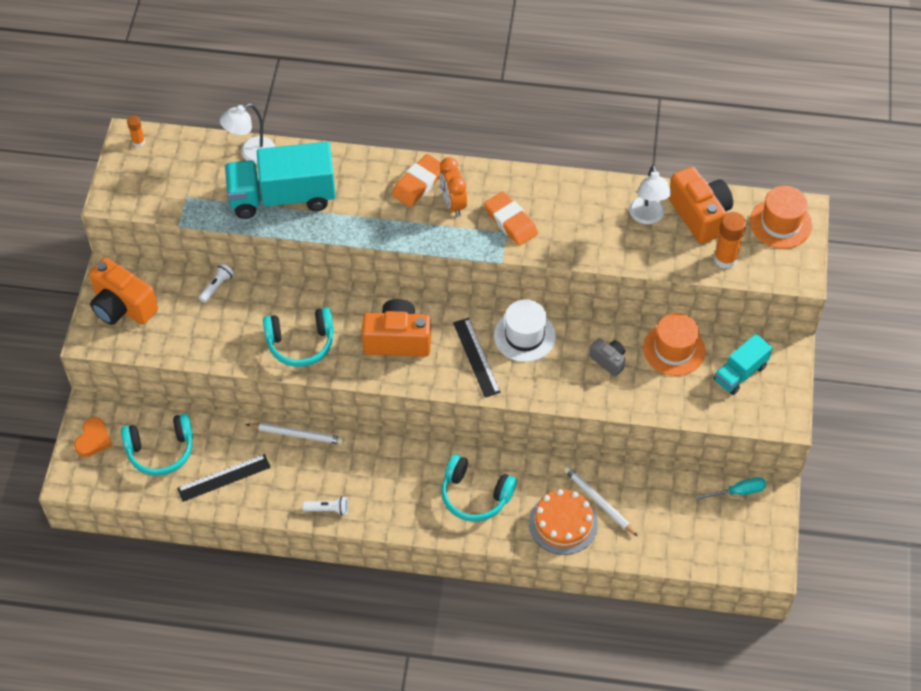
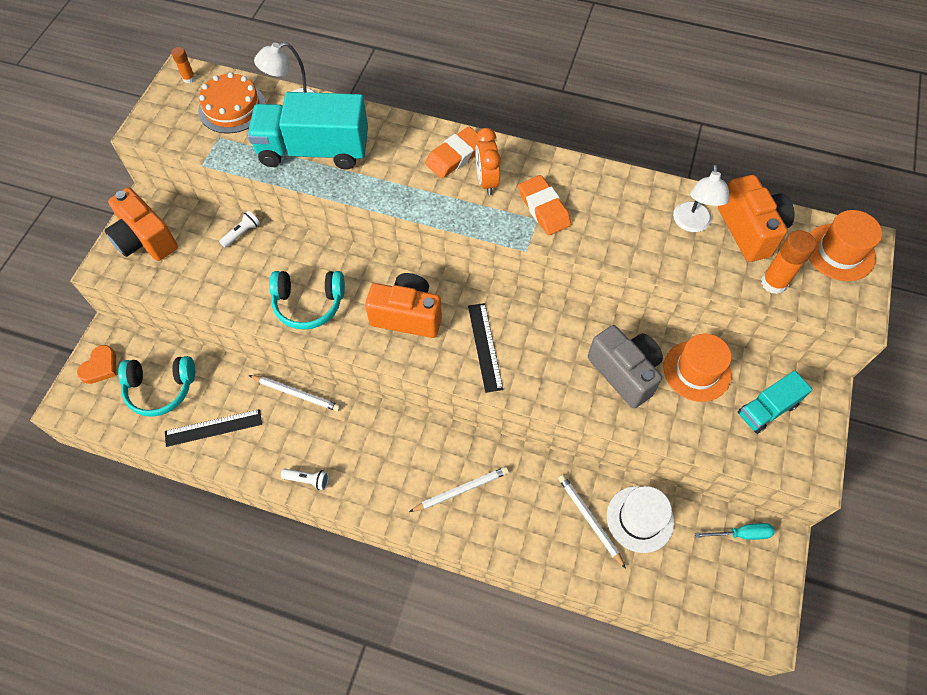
camera: 10 degrees right, 5 degrees up
turquoise headphones [441,454,517,522] -> white pencil [409,467,509,512]
white hat [494,299,556,362] -> white hat moved to [607,486,674,553]
orange cake [529,489,598,555] -> orange cake moved to [198,72,266,133]
grey camera [590,338,625,377] -> grey camera [588,325,663,408], size x1.88

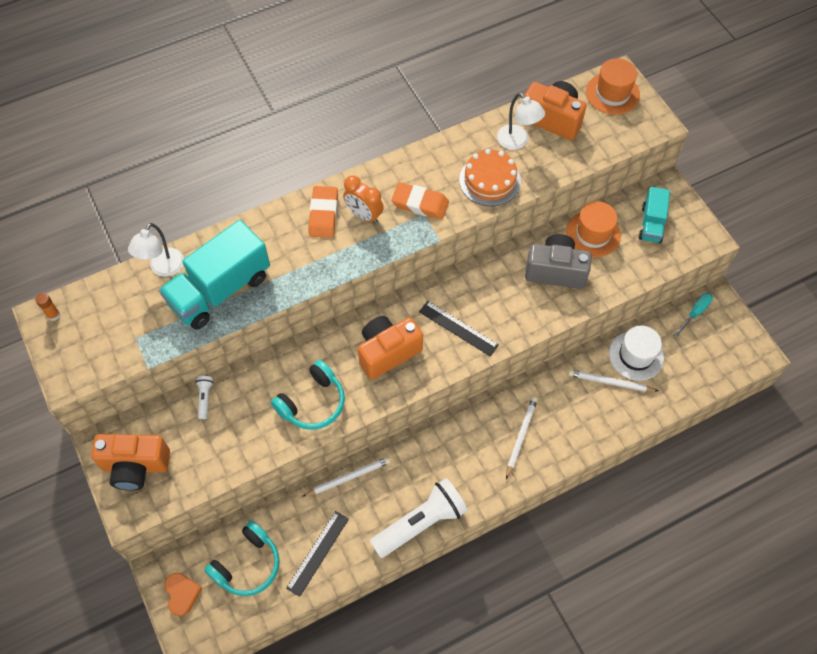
camera: 45 degrees left, 0 degrees up
orange cake [198,72,266,133] -> orange cake moved to [459,149,521,206]
white flashlight [281,469,329,490] -> white flashlight [370,478,468,558], size x2.35
orange glue stick [761,230,816,294] -> none

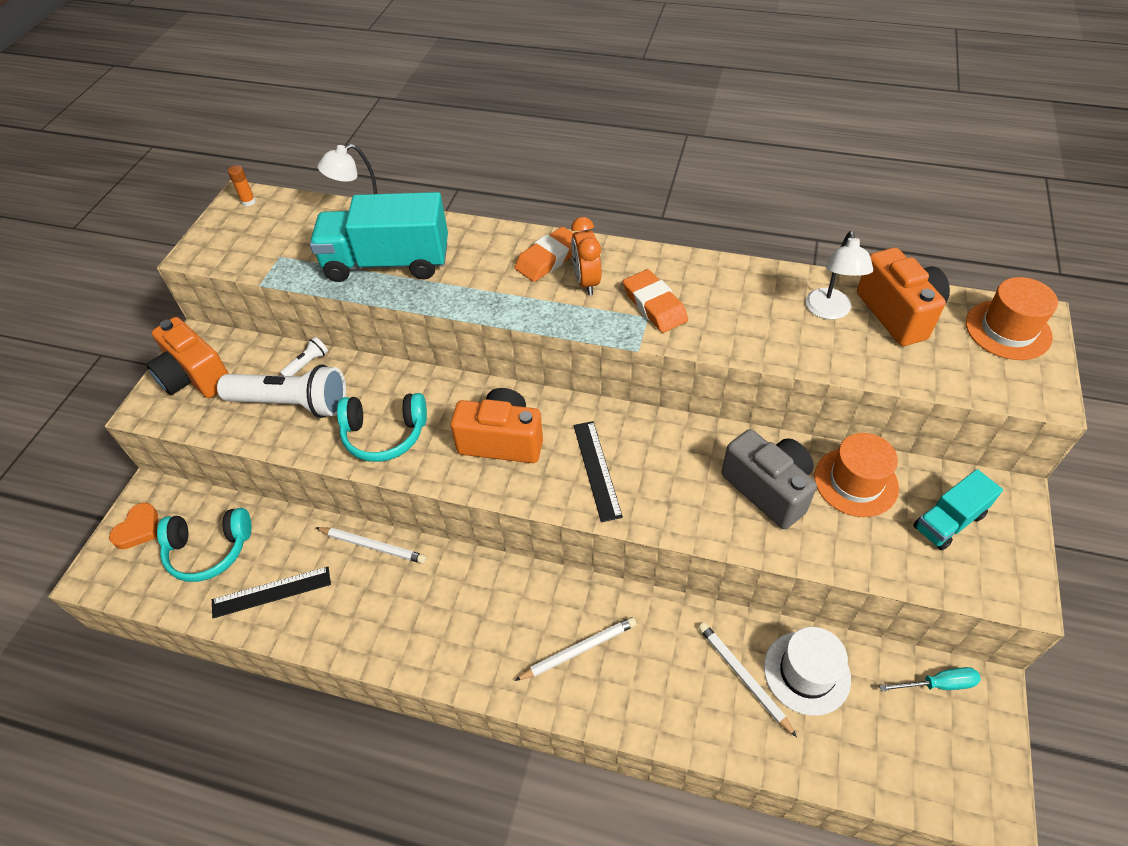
camera: 45 degrees right, 10 degrees down
white flashlight [370,478,468,558] -> white flashlight moved to [217,364,346,418]
orange cake [459,149,521,206] -> none

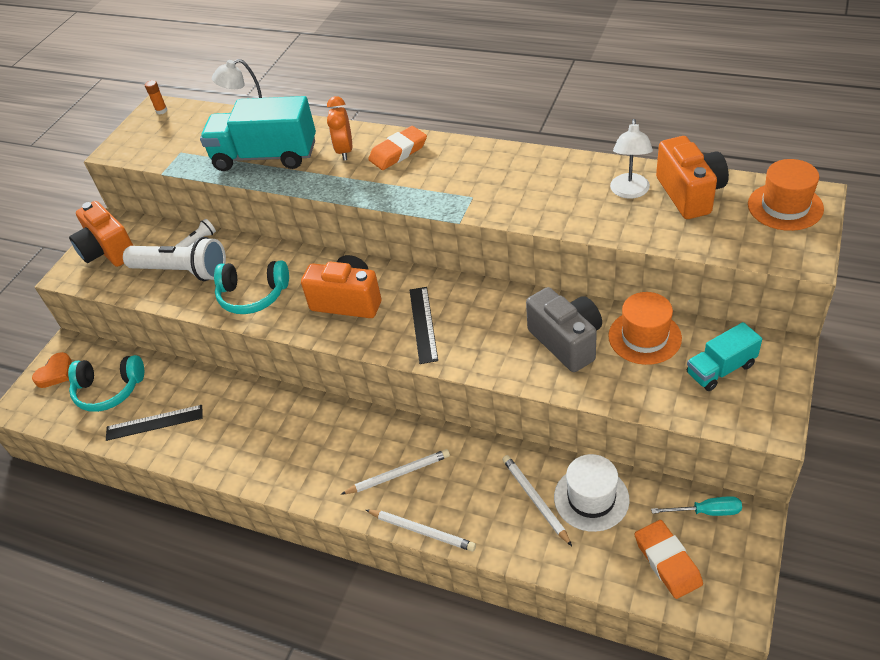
camera: 10 degrees right, 5 degrees down
white pencil [315,527,426,564] -> white pencil moved to [366,510,476,552]
orange clock [571,217,601,295] -> orange clock moved to [327,96,352,160]
orange eraser [623,269,688,333] -> orange eraser moved to [635,520,703,599]

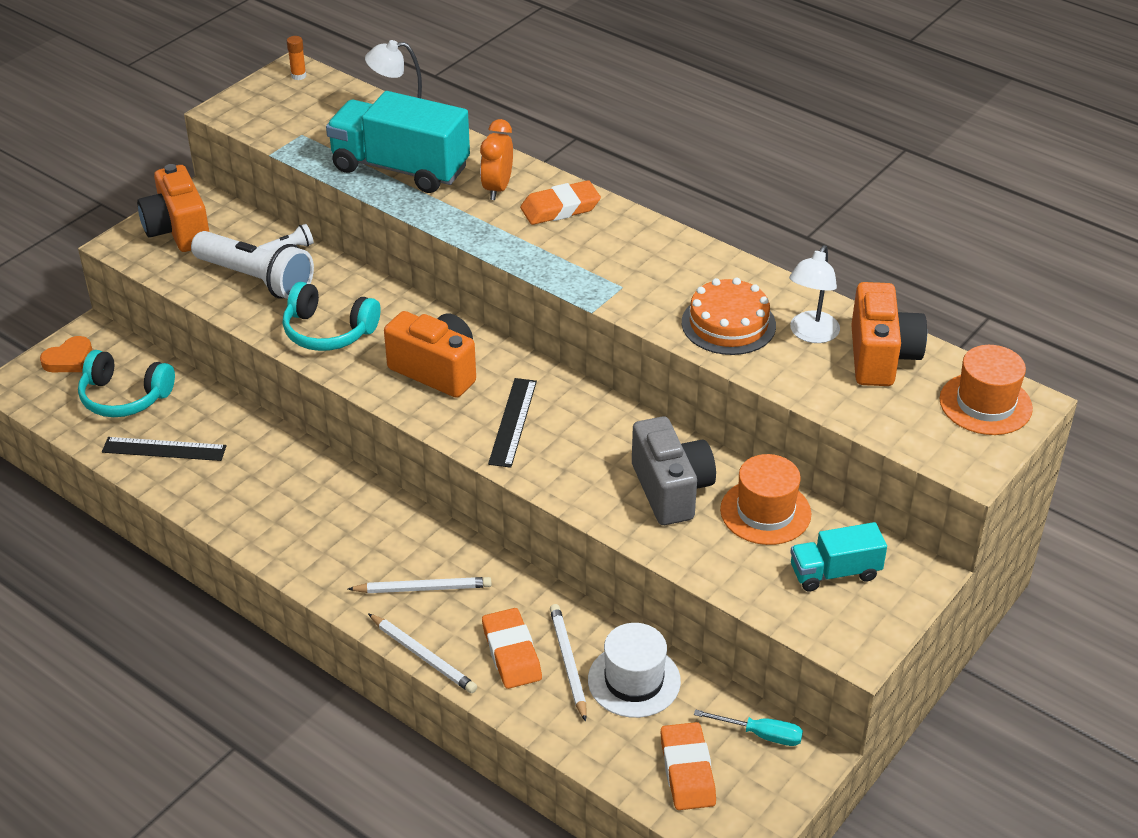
camera: 10 degrees right, 5 degrees down
none -> orange eraser [482,608,542,689]
none -> orange cake [682,278,776,355]

